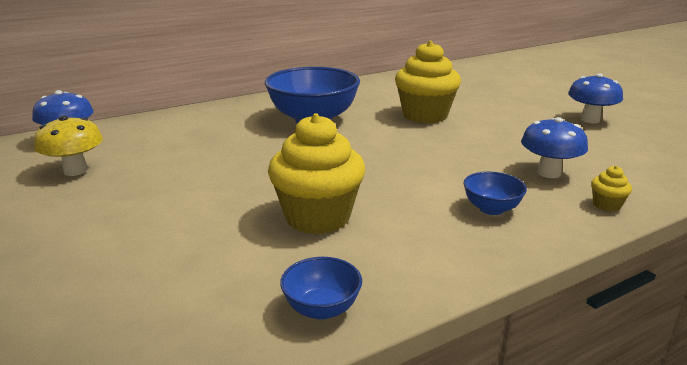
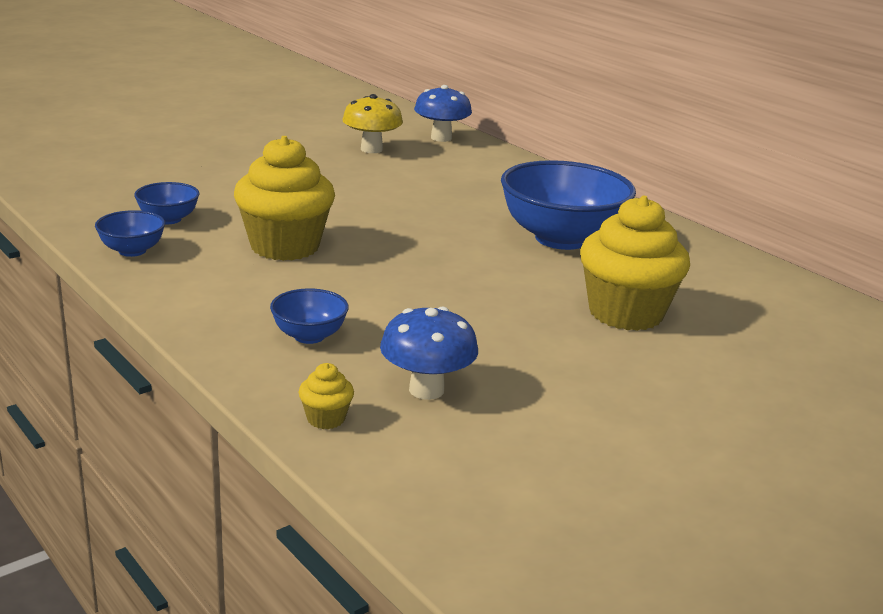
camera: 80 degrees right, 0 degrees up
blue mushroom [568,73,623,123] -> none
none -> blue bowl [134,182,199,224]

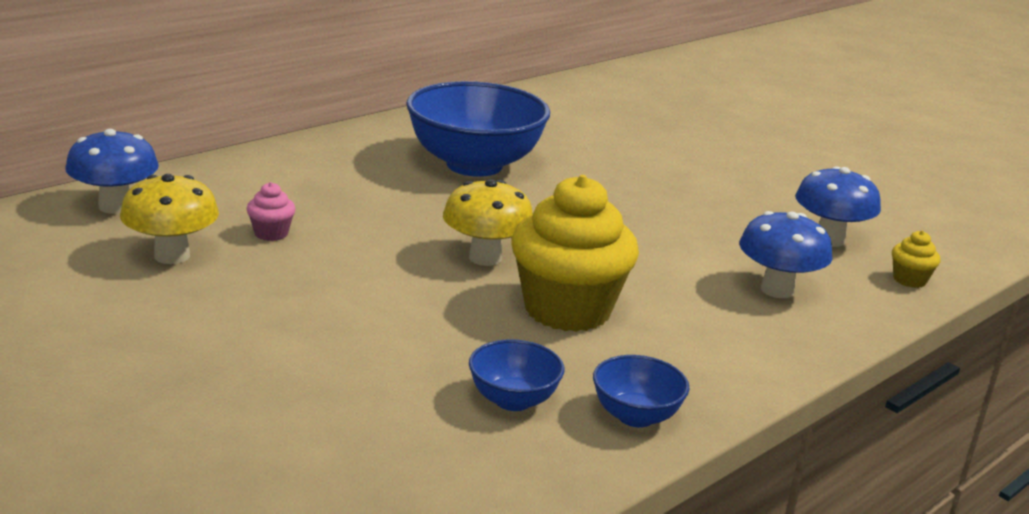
camera: 95 degrees left, 0 degrees up
blue bowl [270,288,349,344] -> blue mushroom [739,211,832,298]
yellow cupcake [580,196,690,331] -> none
none -> pink cupcake [247,182,296,241]
none -> yellow mushroom [443,179,533,266]

